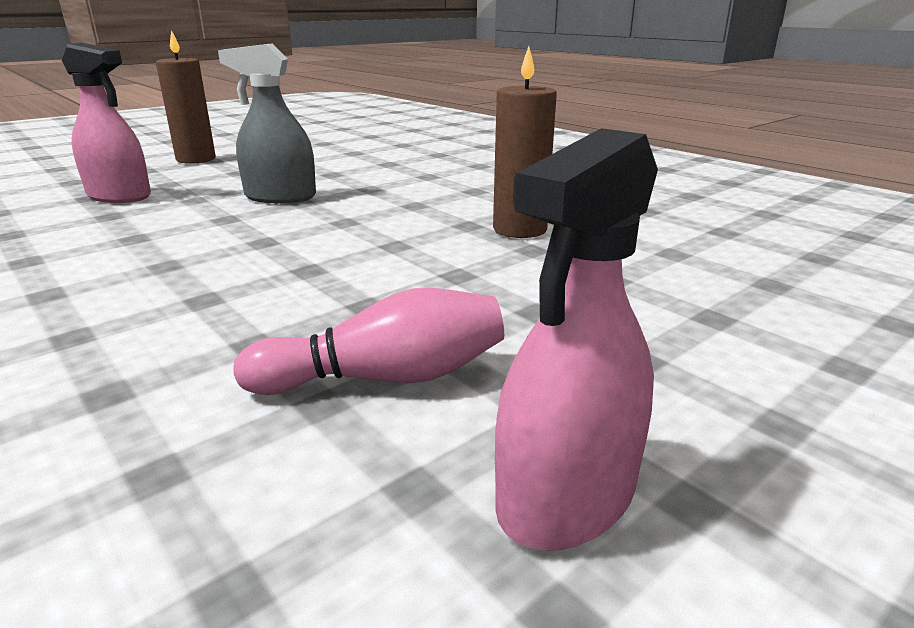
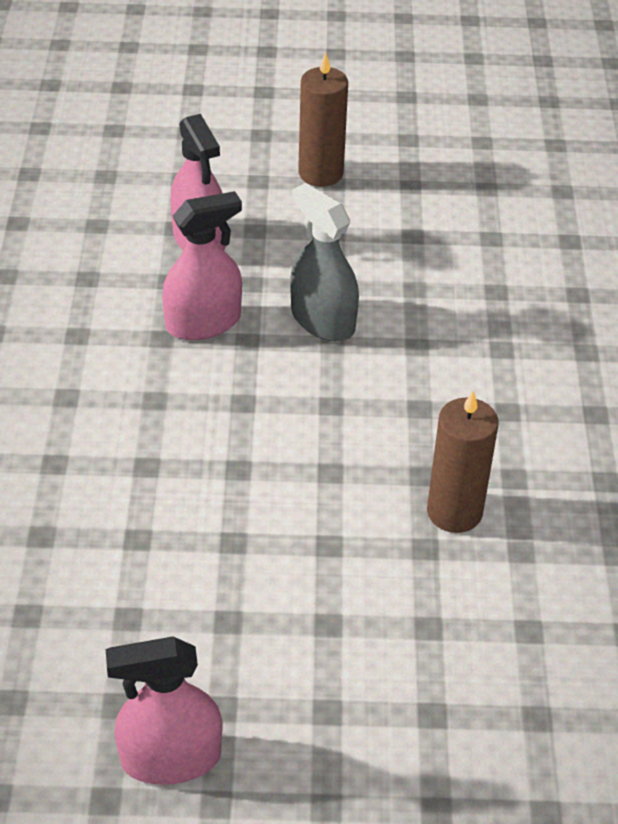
camera: 40 degrees right, 20 degrees up
pink bowling pin [233,288,504,395] -> none
none -> pink spray bottle [162,191,242,340]

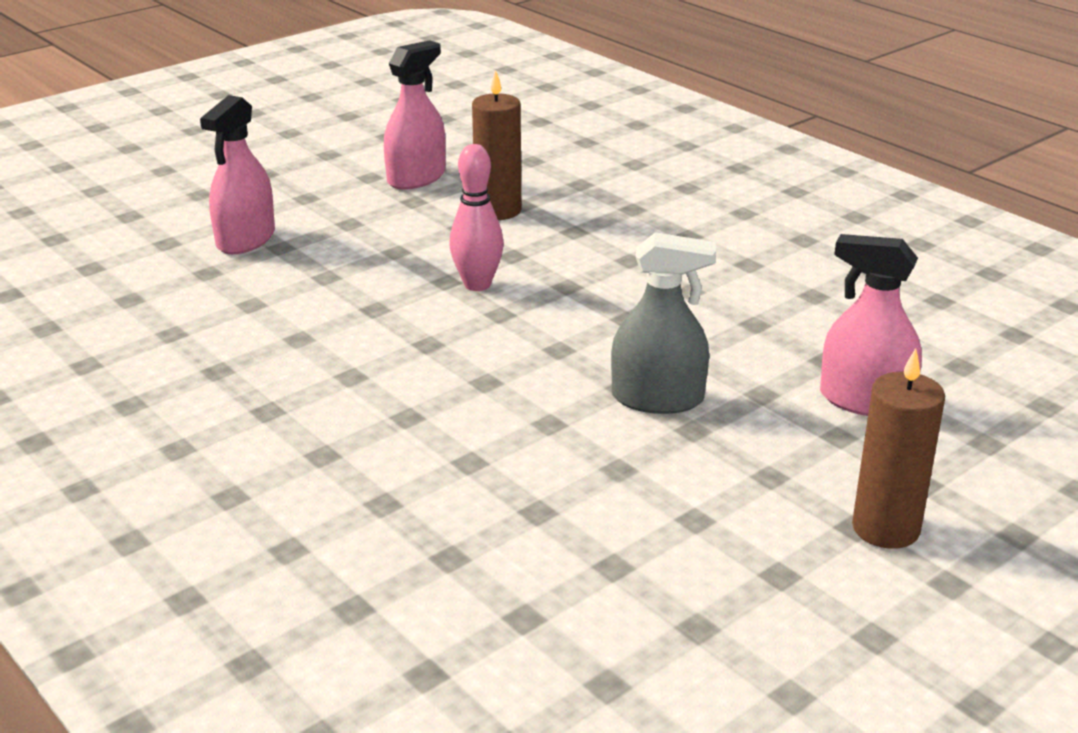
camera: 140 degrees right, 15 degrees down
pink spray bottle [162,191,242,340] -> pink spray bottle moved to [200,95,275,254]
brown candle [427,391,499,533] -> brown candle moved to [472,70,521,220]
none -> pink bowling pin [449,144,504,291]

